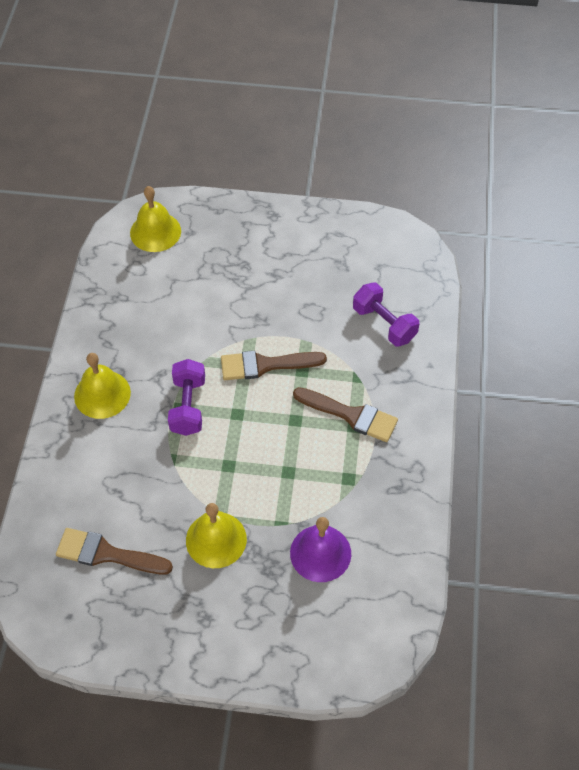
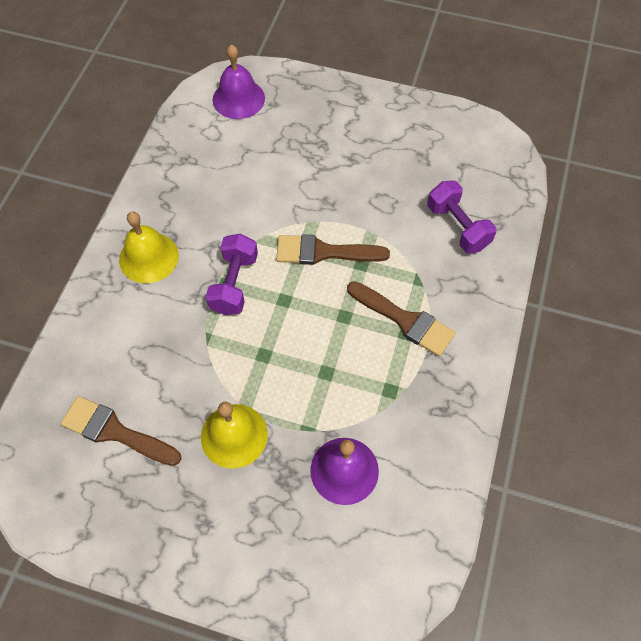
camera: 10 degrees right, 5 degrees up
yellow bell [130,186,181,252] -> purple bell [213,45,265,119]

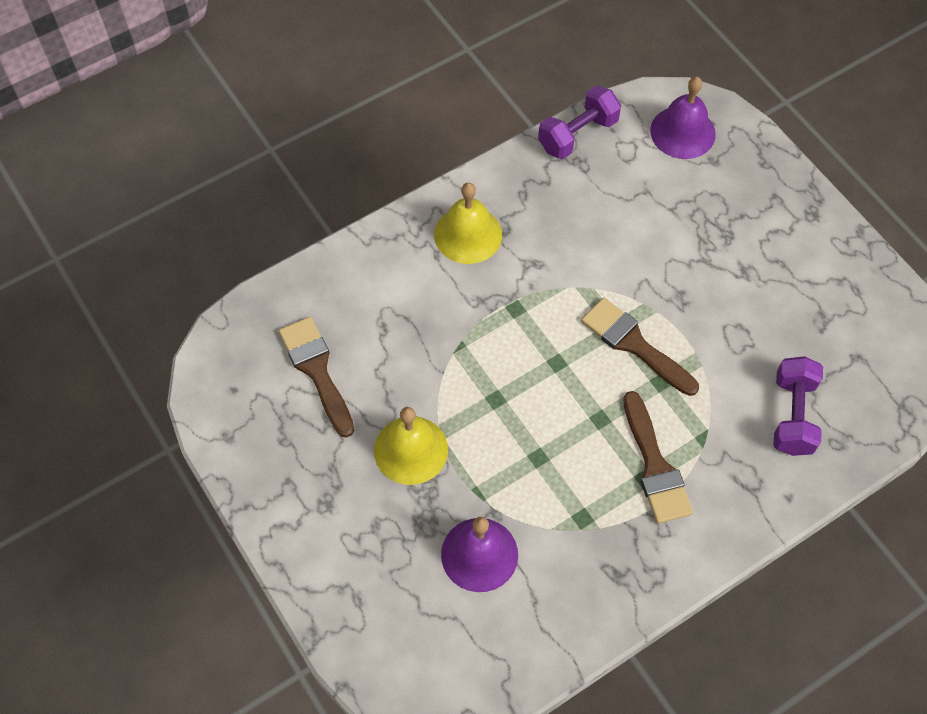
camera: 40 degrees right, 0 degrees up
purple dumbbell [206,234,258,315] -> purple dumbbell moved to [538,85,621,159]

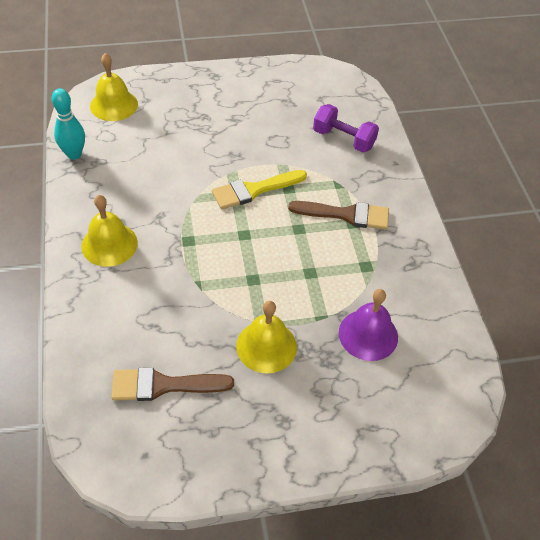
camera: 70 degrees left, 10 degrees down
purple dumbbell [538,85,621,159] -> turquoise bowling pin [51,88,85,159]
brown brush [581,298,699,396] -> yellow brush [212,170,307,209]
purple bell [651,77,716,159] -> yellow bell [90,53,138,121]

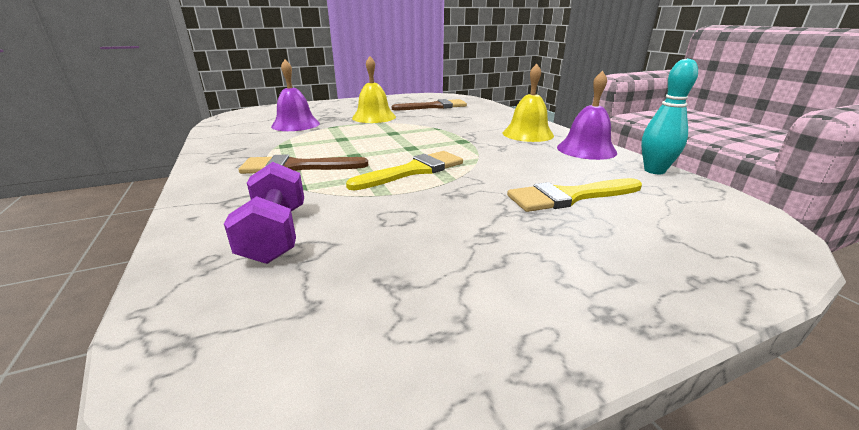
camera: 170 degrees right, 25 degrees down
yellow bell [90,53,138,121] -> none
purple dumbbell [313,104,379,152] -> purple dumbbell turned 60 degrees clockwise [224,162,304,264]
none -> yellow brush [507,178,642,212]
none -> purple bell [557,71,617,160]

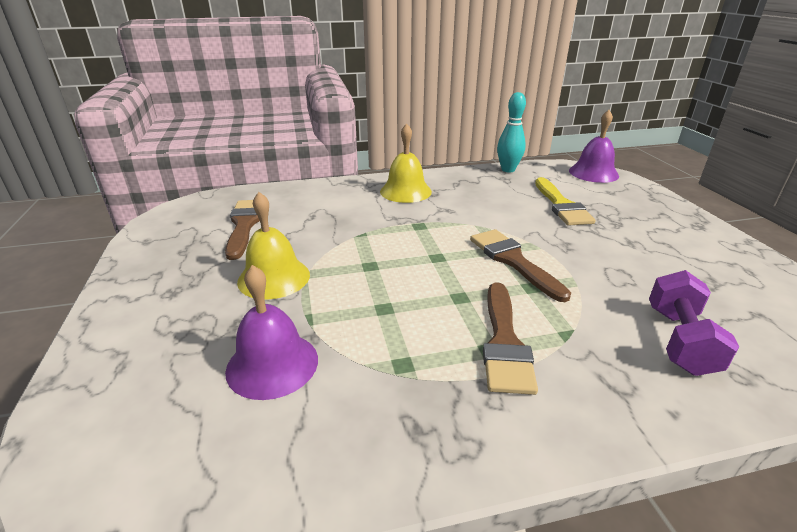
camera: 80 degrees left, 5 degrees up
purple dumbbell [224,162,304,264] -> purple dumbbell turned 75 degrees counterclockwise [649,270,739,376]
yellow brush [346,151,463,191] -> brown brush [470,229,571,302]
purple bell [557,71,617,160] -> purple bell moved to [569,110,619,183]

